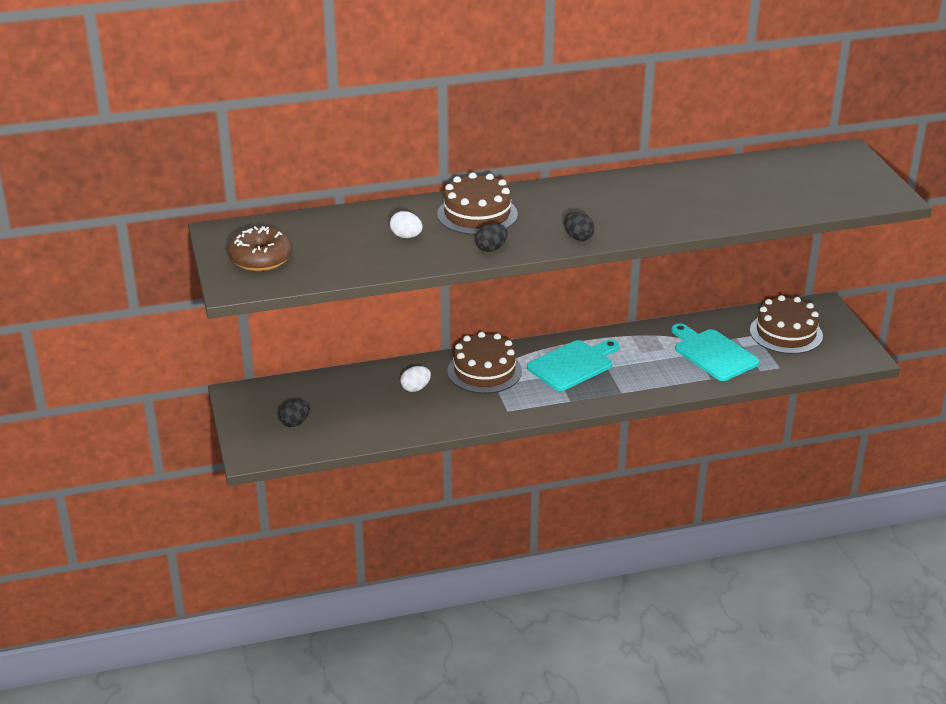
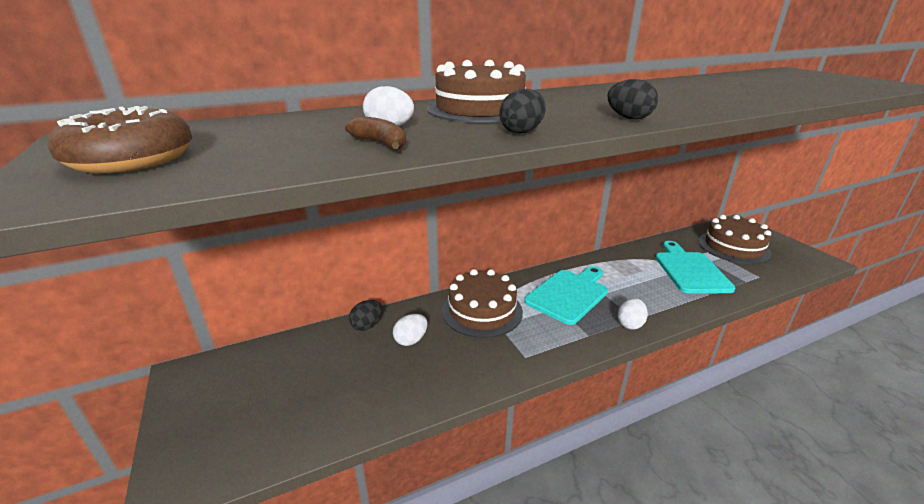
camera: 10 degrees left, 5 degrees down
black egg [279,400,310,427] -> black egg moved to [349,300,382,331]
turquoise cutting board [671,323,759,381] -> turquoise cutting board turned 45 degrees clockwise [655,241,736,294]
none -> brown banana [345,116,406,149]
none -> white egg [618,298,648,330]

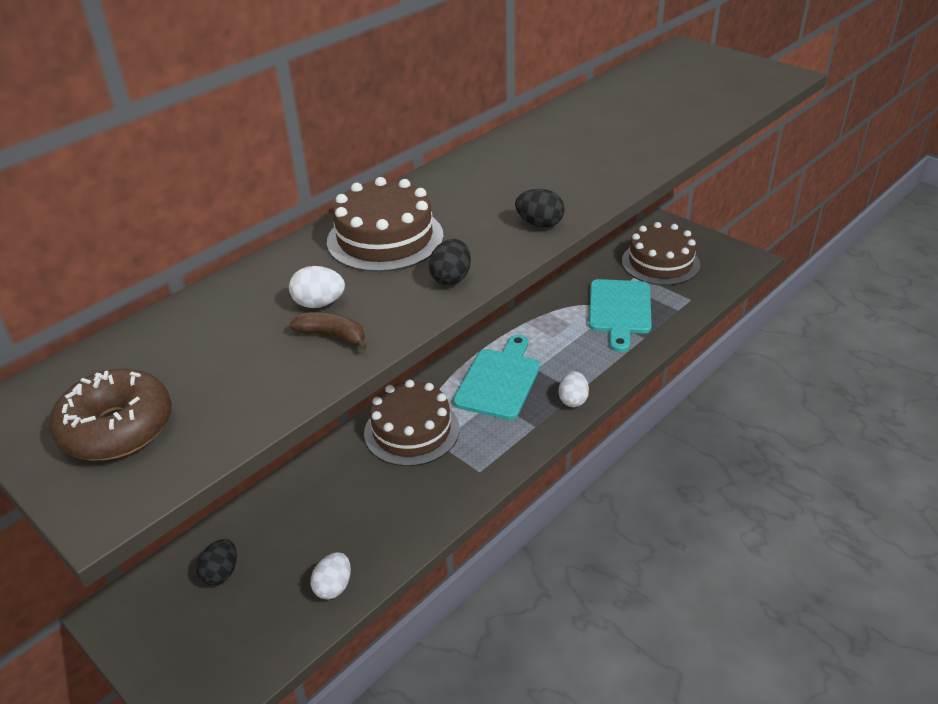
camera: 20 degrees left, 10 degrees up
black egg [349,300,382,331] -> black egg moved to [197,539,237,585]
white egg [393,314,428,346] -> white egg moved to [310,552,351,600]
turquoise cutting board [655,241,736,294] -> turquoise cutting board turned 150 degrees counterclockwise [589,279,652,352]

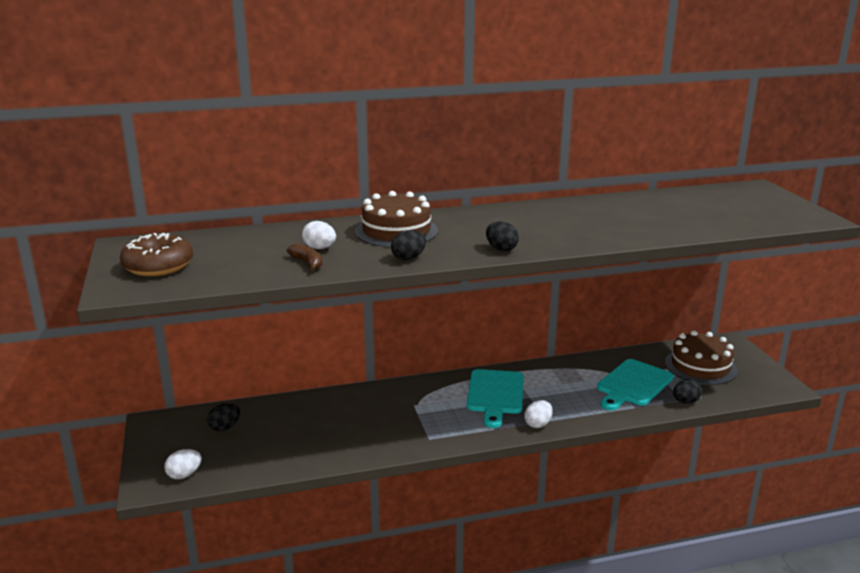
camera: 30 degrees right, 15 degrees down
white egg [310,552,351,600] -> white egg moved to [164,449,202,479]
brown cake [364,379,459,466] -> none
turquoise cutting board [453,334,540,420] -> turquoise cutting board turned 135 degrees clockwise [467,369,524,428]
none -> black egg [673,379,702,404]

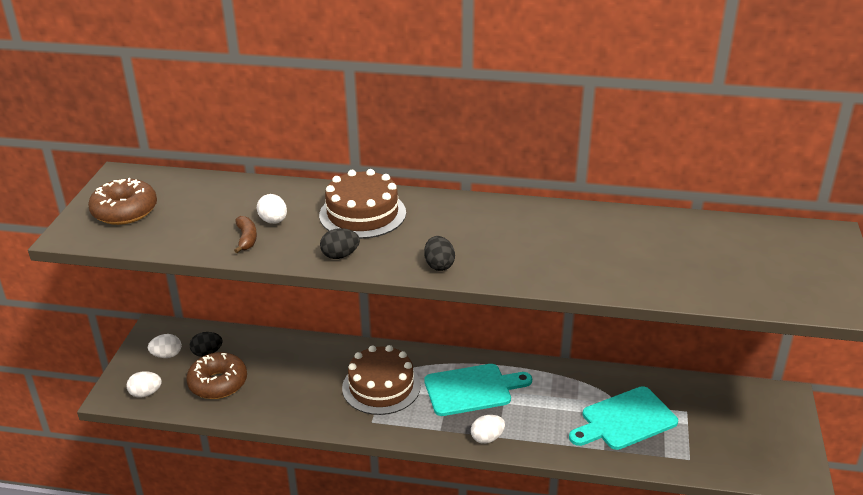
camera: 25 degrees right, 10 degrees up
turquoise cutting board [467,369,524,428] -> turquoise cutting board turned 135 degrees counterclockwise [424,364,532,416]
brown cake [665,331,738,385] -> brown cake moved to [342,345,421,415]
black egg [673,379,702,404] -> none
none -> white egg [148,334,181,358]
none -> brown donut [186,352,247,399]

